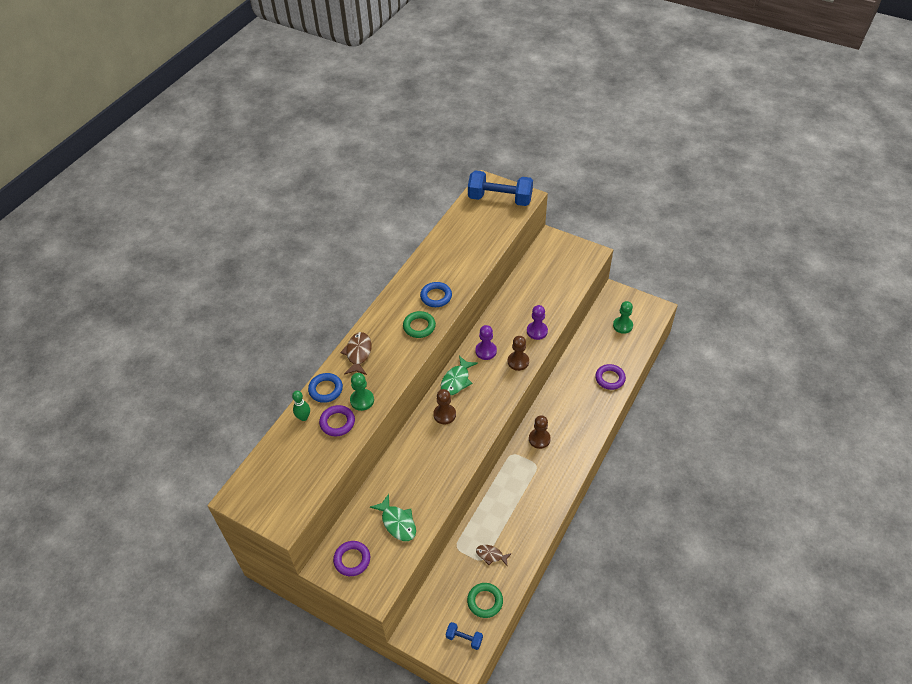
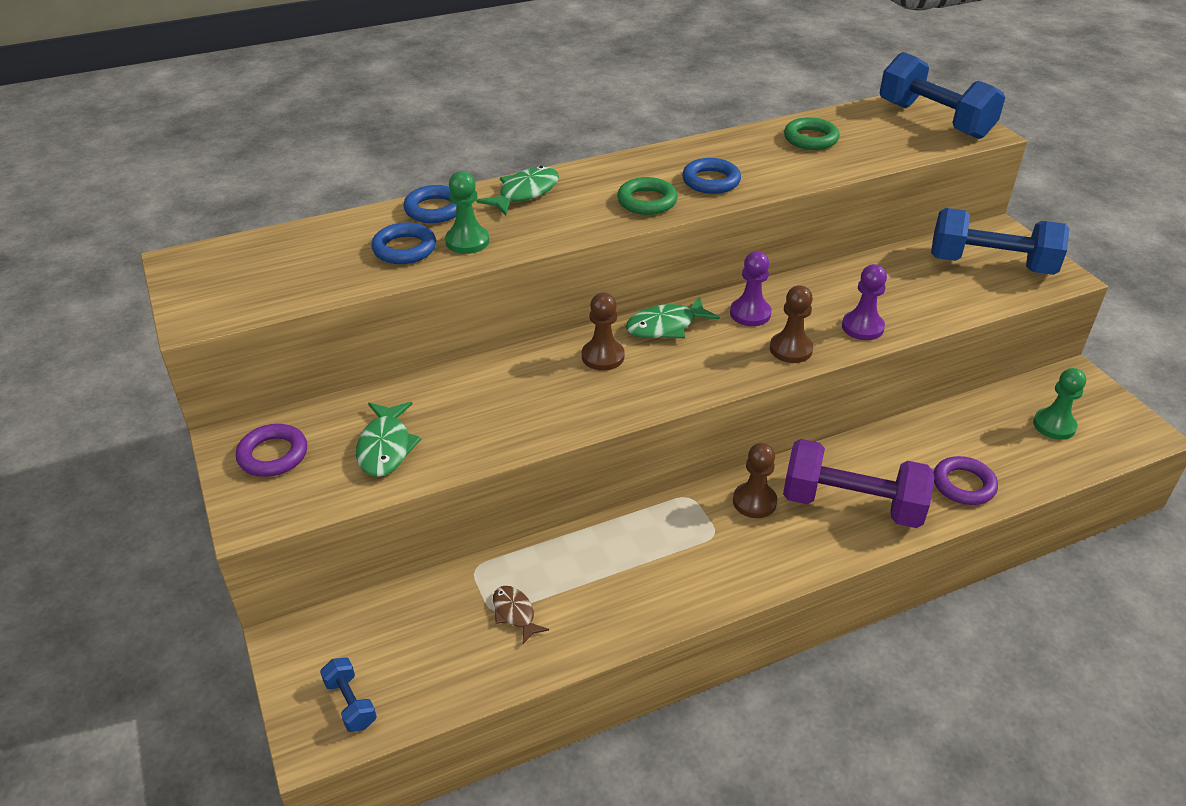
camera: 35 degrees right, 10 degrees down
green bowling pin [292,391,310,421] -> none
purple ring [319,405,355,437] -> blue ring [371,222,436,264]
brown fish [340,332,372,375] -> green fish [476,166,559,215]
green ring [467,583,503,618] -> green ring moved to [784,117,840,150]
none -> purple dumbbell [783,439,935,528]
none -> blue dumbbell [931,208,1069,275]

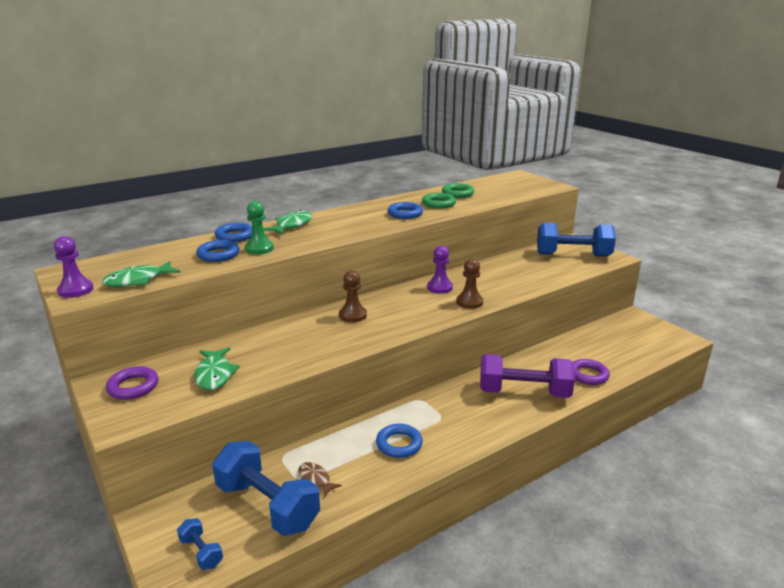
camera: 10 degrees left, 15 degrees down
green ring [617,177,678,215] -> green ring moved to [422,193,456,209]
green fish [626,296,720,338] -> green fish moved to [102,261,181,287]
brown pawn [733,443,777,518] -> none
purple pawn [842,264,887,340] -> purple pawn moved to [54,236,94,298]
blue dumbbell [880,52,1005,139] -> blue dumbbell moved to [212,441,320,536]
green pawn [1033,368,1086,440] -> none
none -> blue ring [376,424,423,458]

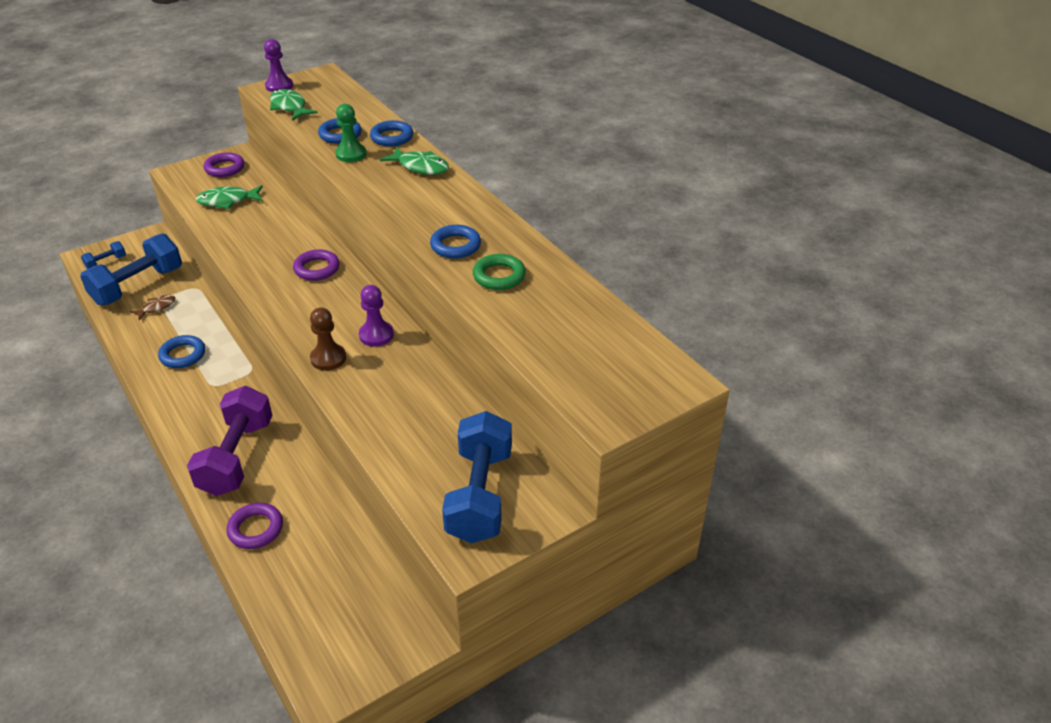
camera: 90 degrees right, 15 degrees up
brown pawn [339,270,367,322] -> purple ring [293,249,340,281]
green ring [442,183,474,198] -> none

